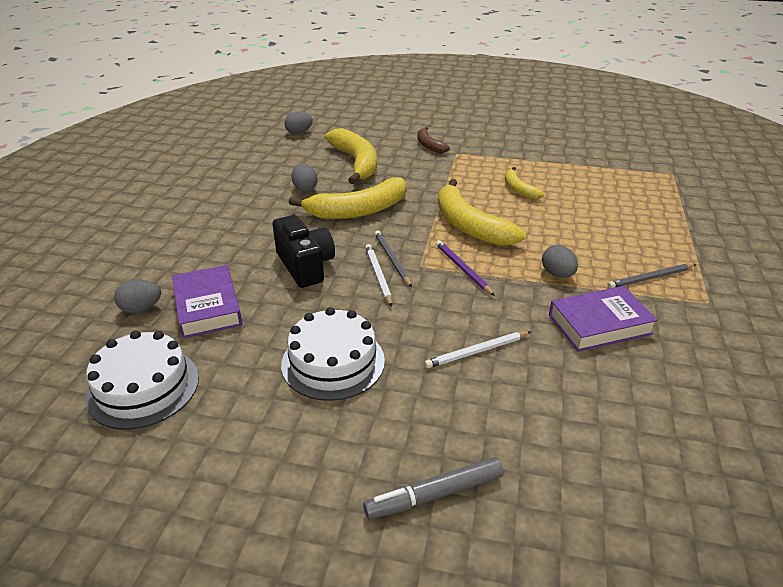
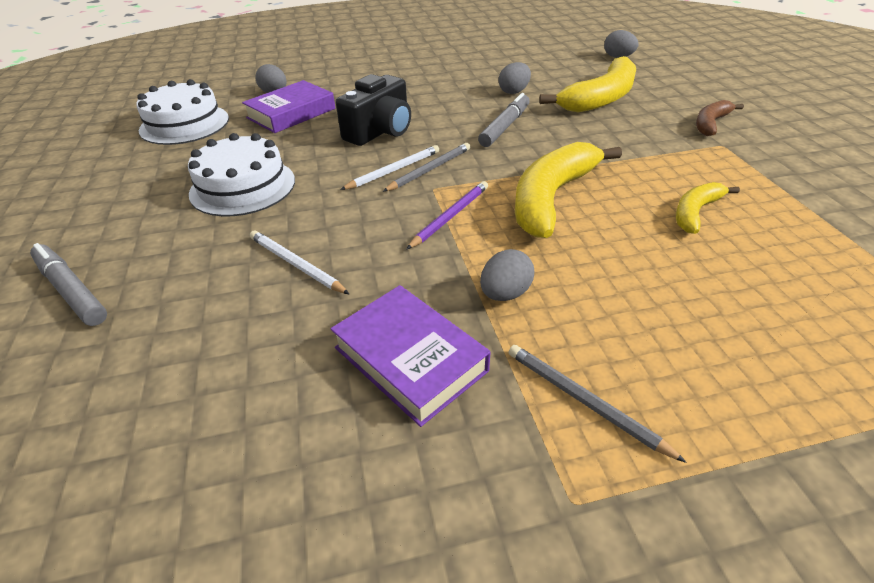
camera: 65 degrees right, 5 degrees up
yellow banana [288,177,407,219] -> grey marker [478,93,530,147]

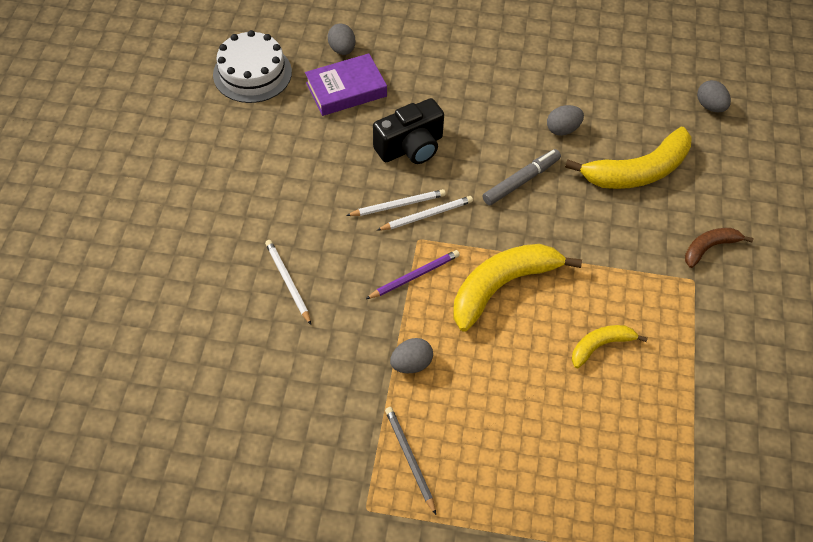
camera: 20 degrees right, 15 degrees up
grey marker [30,243,107,326] -> none
white cake [188,133,295,216] -> none
purple book [331,285,491,427] -> none
grey pencil [383,143,470,192] -> white pencil [377,196,473,231]

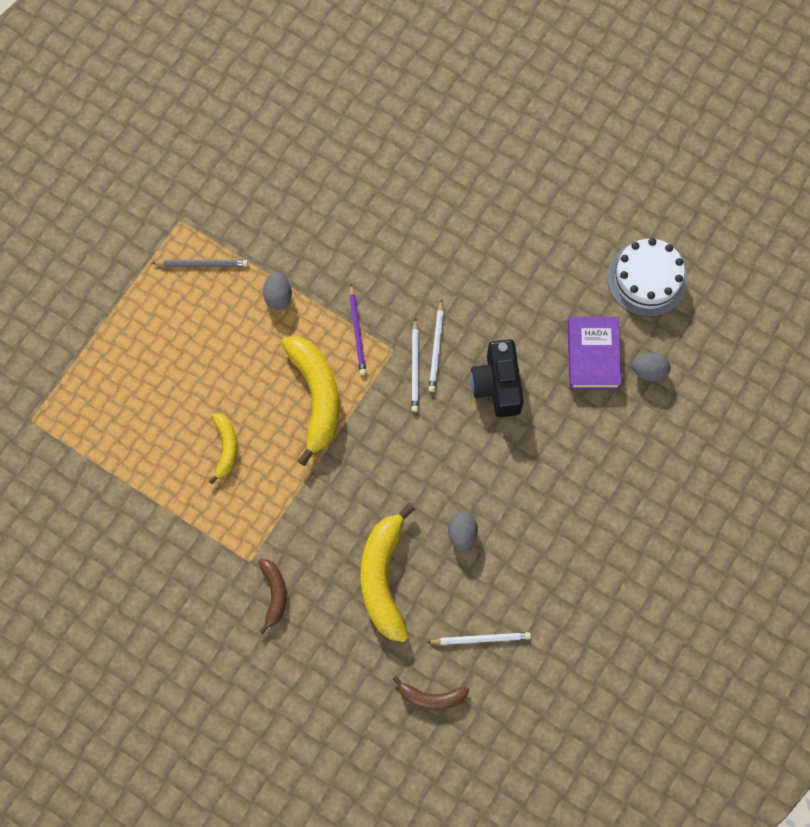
camera: 115 degrees right, 15 degrees up
white pencil [265,240,311,325] -> white pencil moved to [427,632,531,645]
grey marker [483,149,561,206] -> none
grey egg [697,80,731,112] -> brown banana [393,676,469,710]

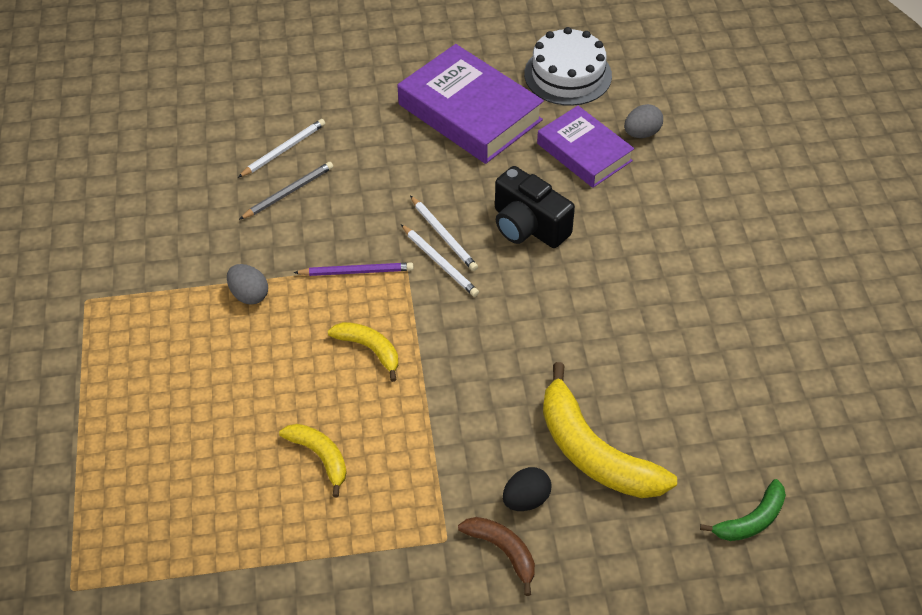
camera: 40 degrees left, 20 degrees down
grey pencil [152,260,248,267] -> grey pencil moved to [239,162,333,220]
yellow banana [281,336,339,466] -> yellow banana [328,322,398,382], size x0.54
purple pencil [349,284,366,375] -> purple pencil turned 45 degrees counterclockwise [293,262,414,276]
brown banana [393,676,469,710] -> green banana [700,479,786,541]
white pencil [427,632,531,645] -> white pencil moved to [238,119,325,178]
grey egg [448,512,478,551] -> none
none -> purple book [398,44,544,164]
none -> black egg [503,467,552,511]

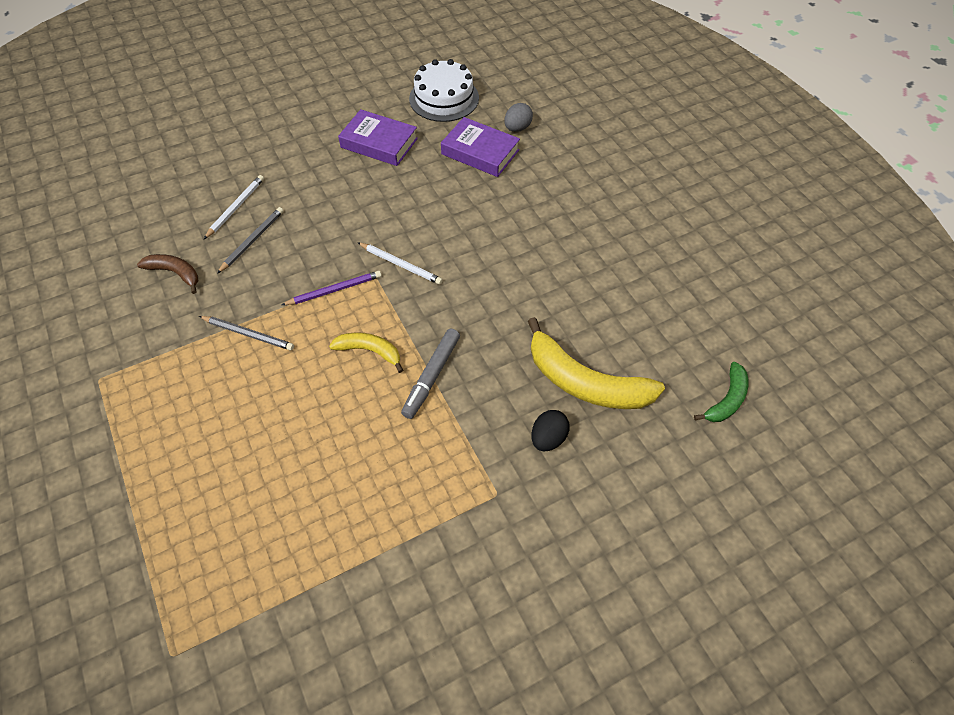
camera: 20 degrees left, 5 degrees up
grey egg [227,264,268,305] -> grey pencil [199,316,294,351]
yellow banana [279,424,347,497] -> none
purple book [398,44,544,164] -> purple book [338,109,418,166], size x0.65
white pencil [410,196,478,271] -> none
brown banana [458,517,535,596] -> brown banana moved to [137,254,198,294]
black camera [495,166,575,248] -> none
none -> grey marker [401,329,460,419]

